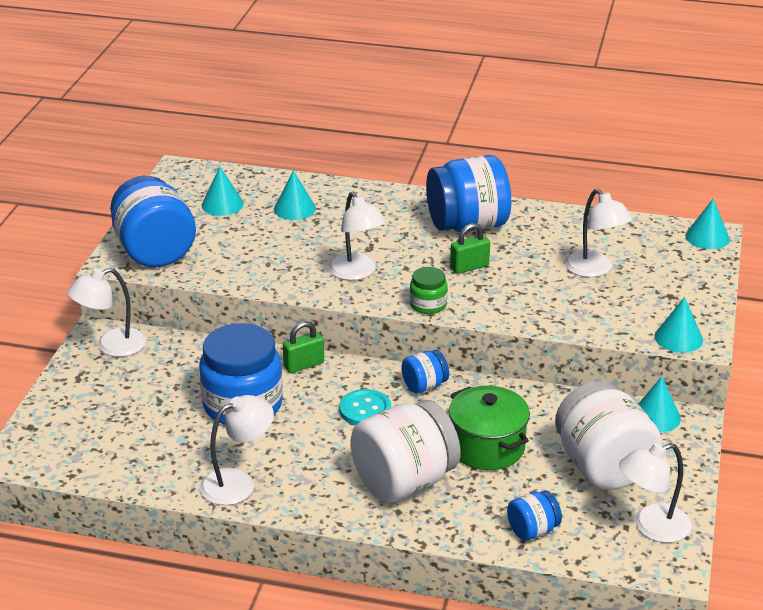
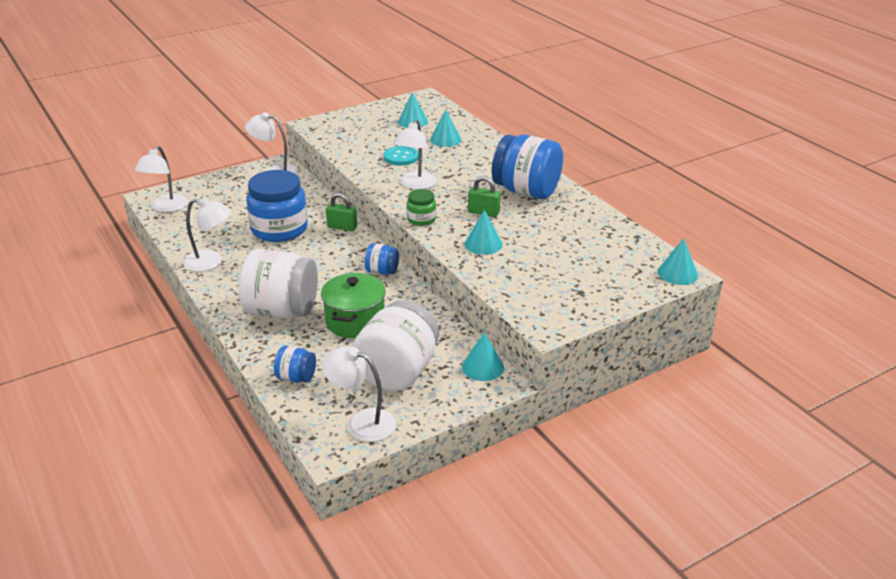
camera: 45 degrees right, 0 degrees up
blue jar [110,176,196,267] -> none
turquoise button [339,389,391,426] -> turquoise button moved to [384,146,419,166]
white lamp [565,189,632,277] -> white lamp moved to [135,146,188,212]
turquoise cone [655,297,703,353] -> turquoise cone moved to [465,210,503,255]

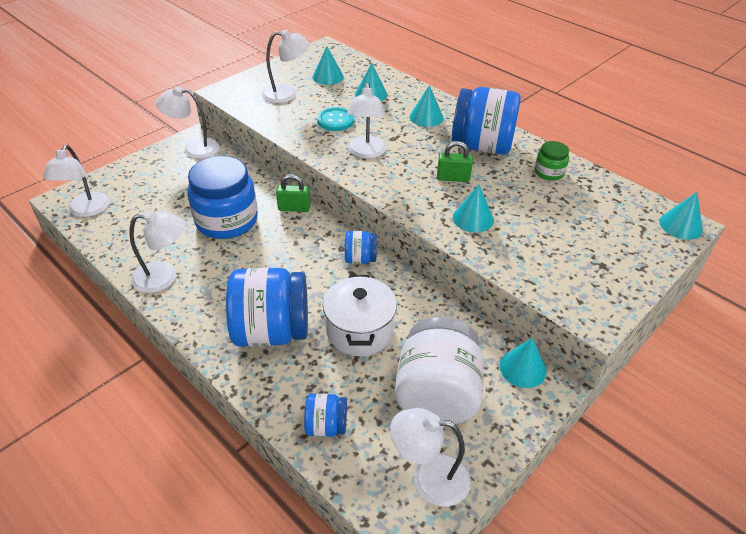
camera: 15 degrees left, 10 degrees up
white jar [239,249,318,318] -> blue jar [226,268,308,347]
green pot [321,273,386,338] -> white pot [323,275,397,356]
green jar [407,189,436,226] -> green jar moved to [535,141,569,181]
none -> white lamp [262,29,310,103]
none -> turquoise cone [410,85,444,127]

